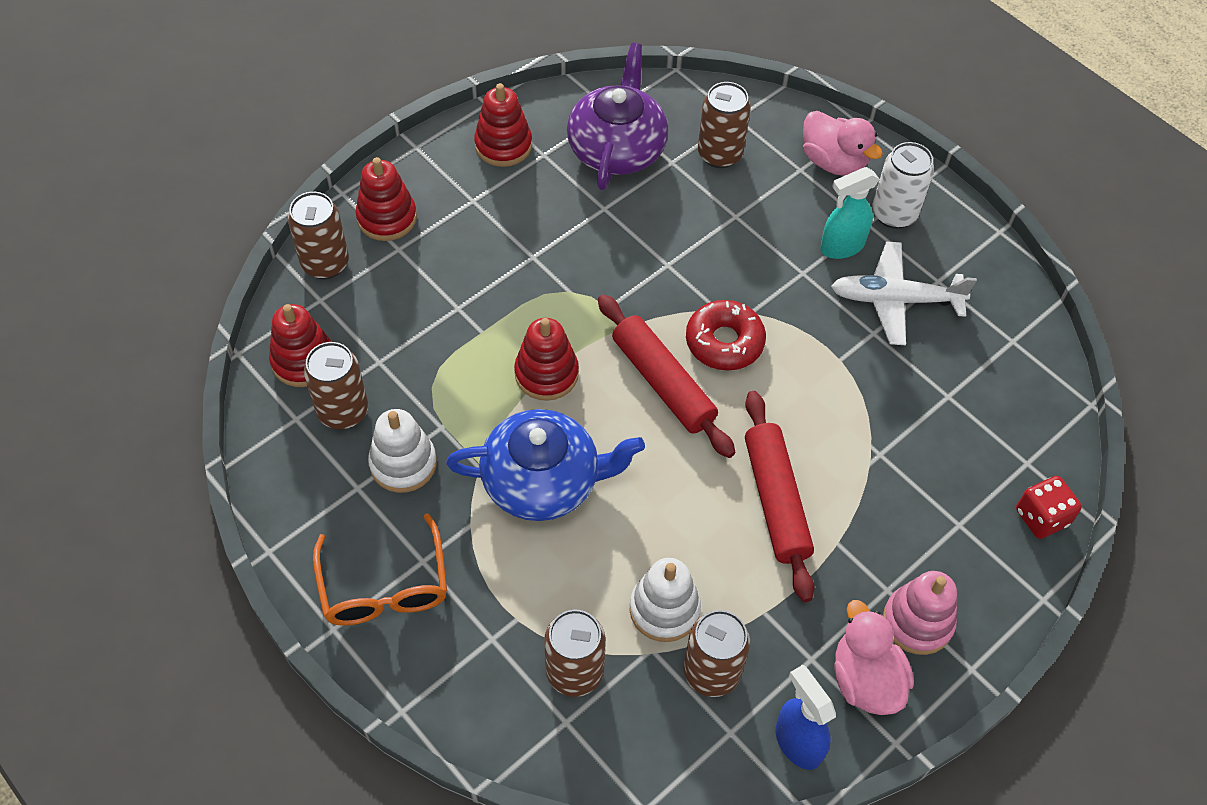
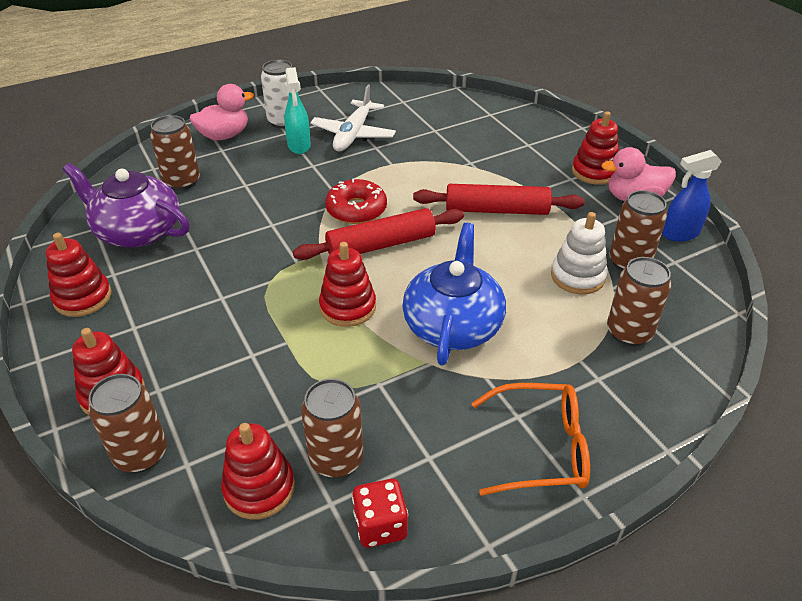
camera: 75 degrees left, 15 degrees down
white stacking toy [368,409,437,493] -> none
pink stacking toy [883,571,957,655] -> red stacking toy [572,111,619,185]
red dice [1016,476,1082,539] -> red dice moved to [352,479,408,548]

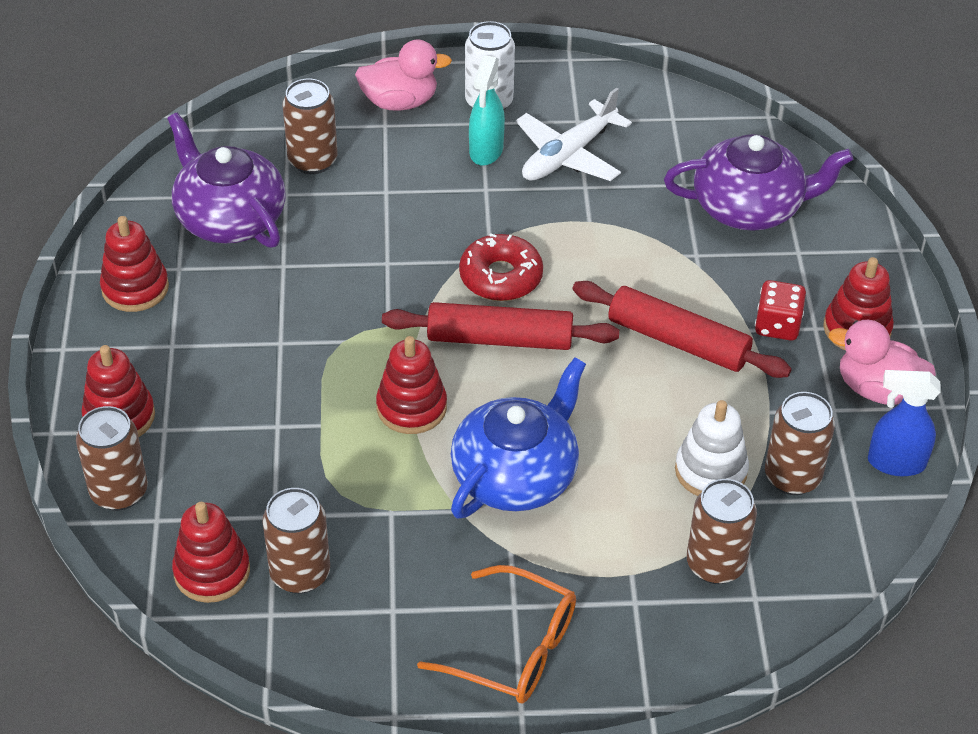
camera: 25 degrees right, 5 degrees up
red dice [352,479,408,548] -> red dice moved to [755,280,806,341]
none -> purple teapot [664,134,853,231]

